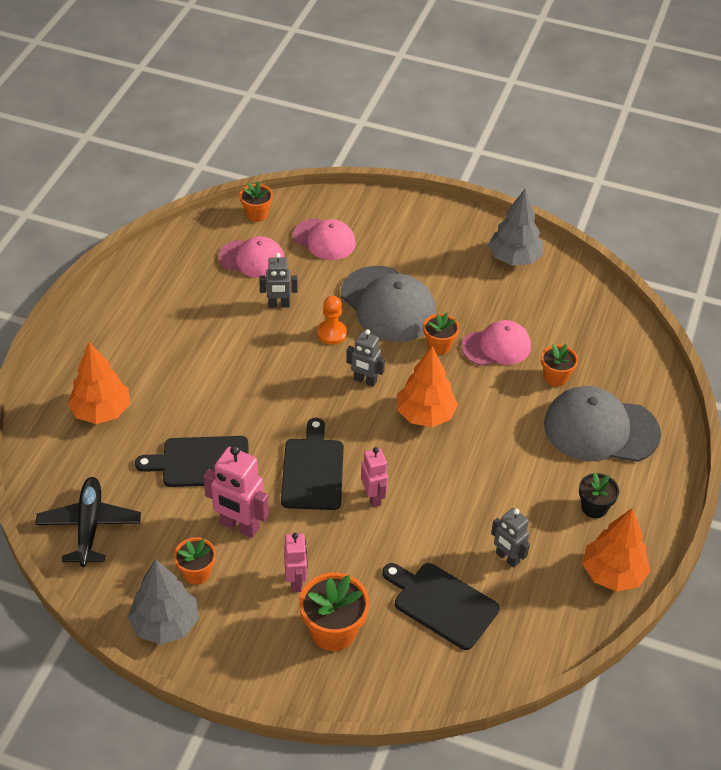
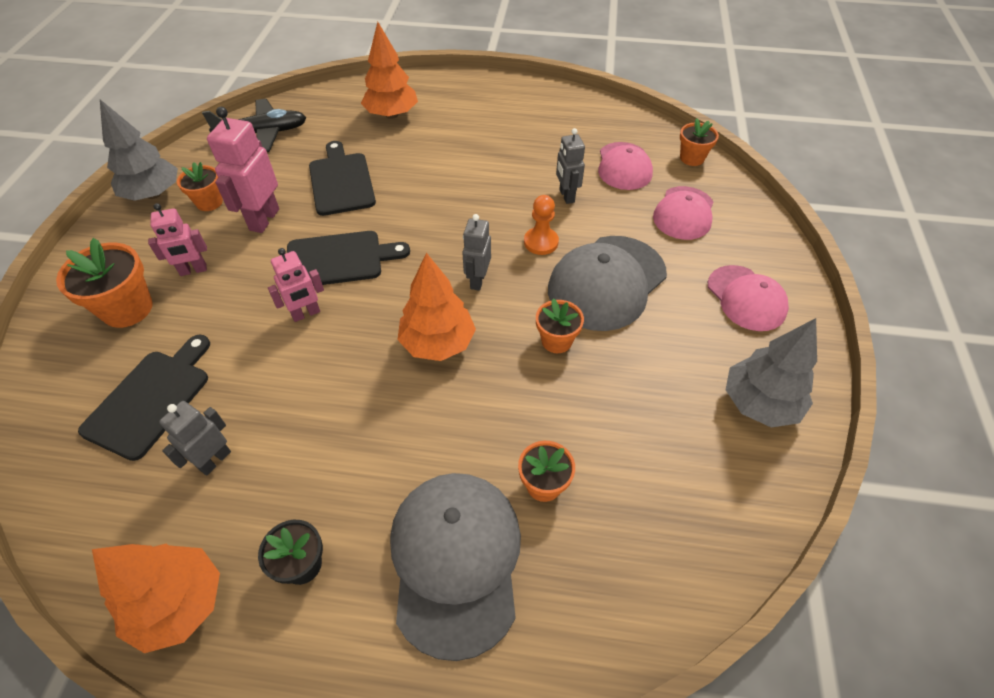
camera: 80 degrees right, 5 degrees up
pink cap [462,320,531,366] -> pink cap moved to [708,265,789,331]

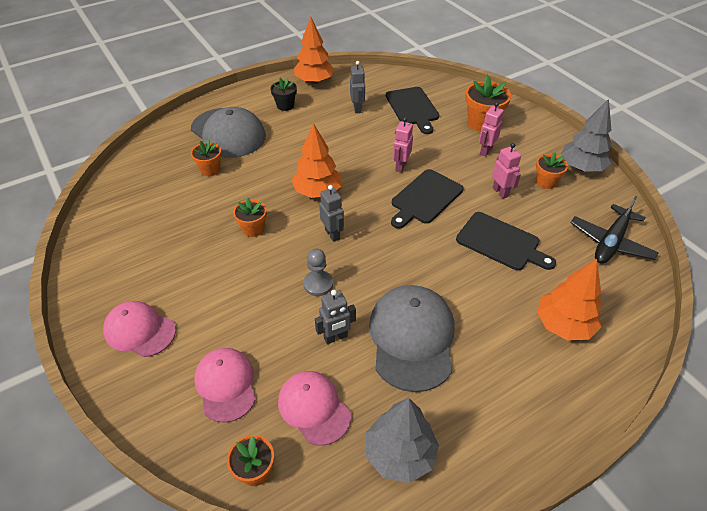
camera: 140 degrees right, 5 degrees down
pink robot [207,107,279,233] -> pink robot [492,143,521,199], size x0.64
orange pawn [524,195,559,255] -> grey pawn [303,249,333,296]
grey cap [548,236,667,331] -> grey cap moved to [369,285,454,392]
grey robot [556,128,585,204] -> grey robot turned 120 degrees clockwise [315,290,356,344]
grey tree [726,318,817,427] -> grey tree moved to [366,398,439,483]

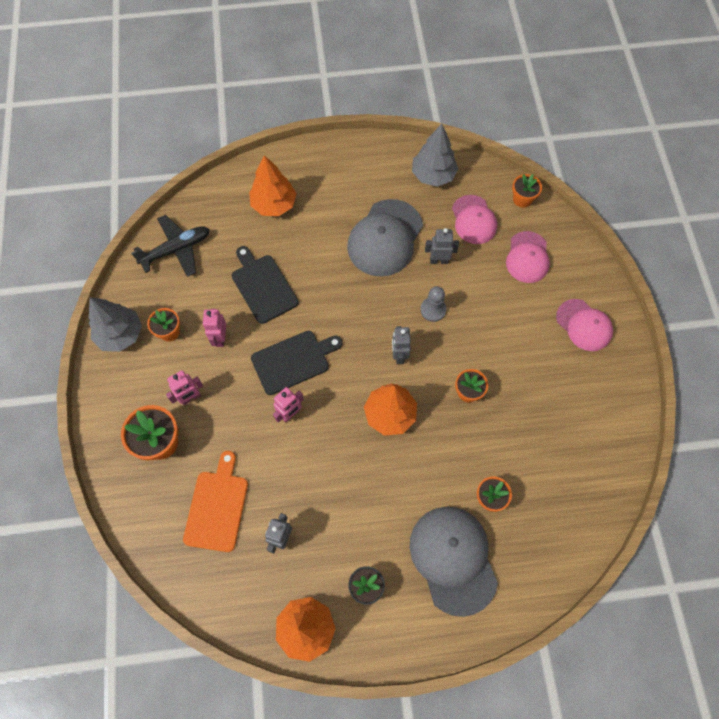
camera: 155 degrees left, 20 degrees up
black cutting board [386,87,439,134] -> orange cutting board [183,451,248,552]

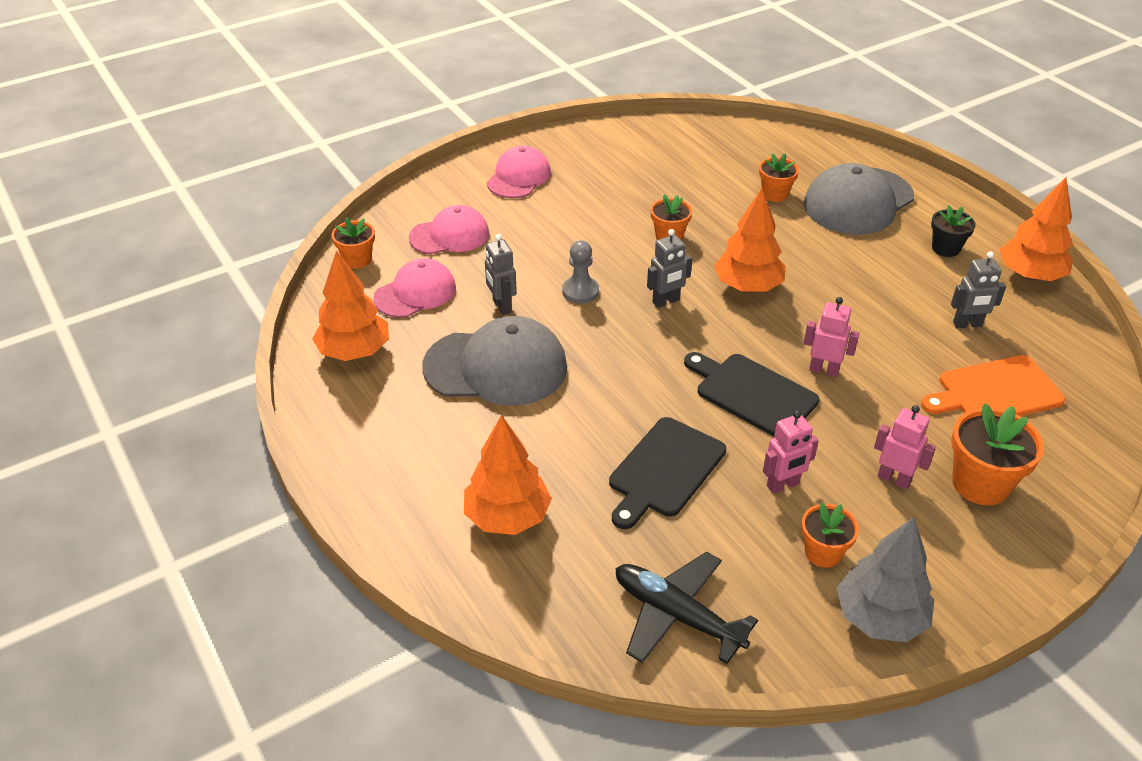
camera: 115 degrees left, 25 degrees down
grey tree [412,124,458,187] -> orange tree [312,251,389,361]

